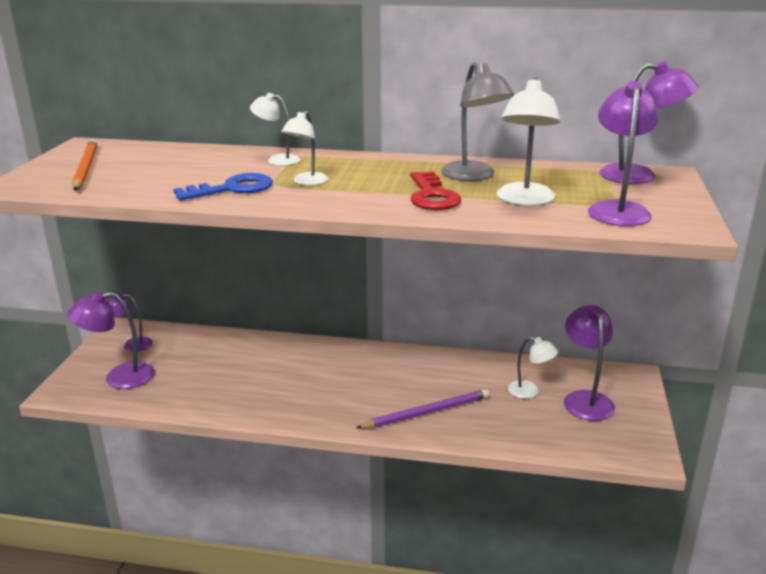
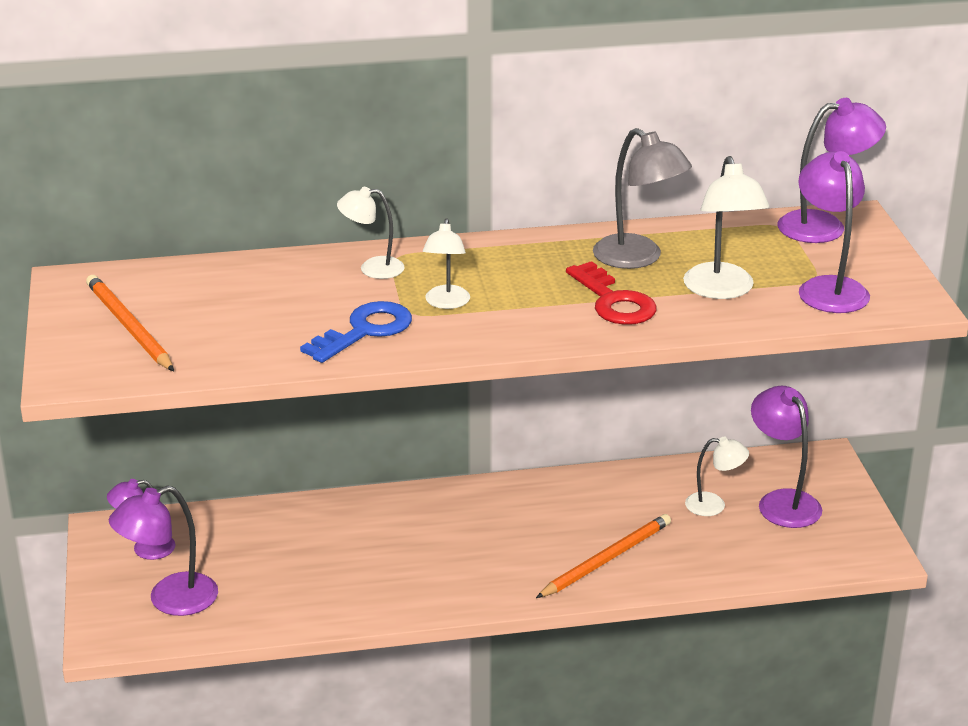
camera: 20 degrees left, 5 degrees up
purple pencil [356,389,489,429] -> orange pencil [536,514,671,598]

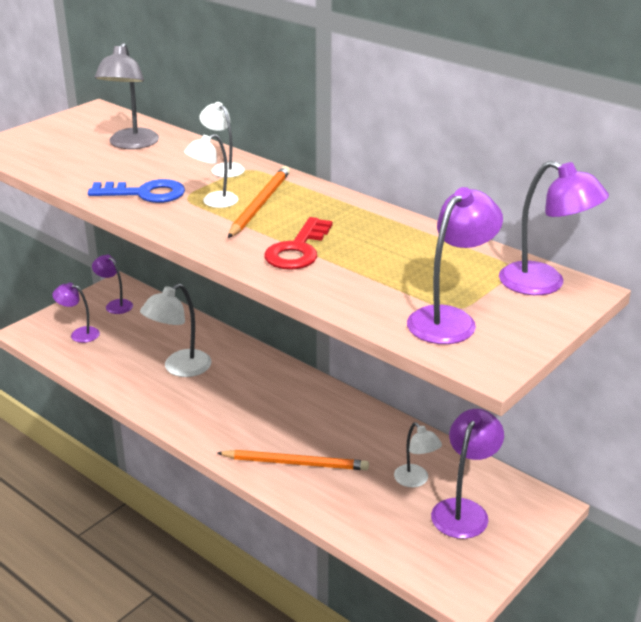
camera: 50 degrees right, 0 degrees up
orange pencil [86,275,174,371] -> orange pencil moved to [228,166,290,238]
purple lamp [109,485,218,616] -> purple lamp [53,282,100,343], size x0.63
grey lamp [593,128,692,269] -> grey lamp moved to [94,43,159,149]
white lamp [683,156,770,299] -> white lamp moved to [140,284,212,377]

